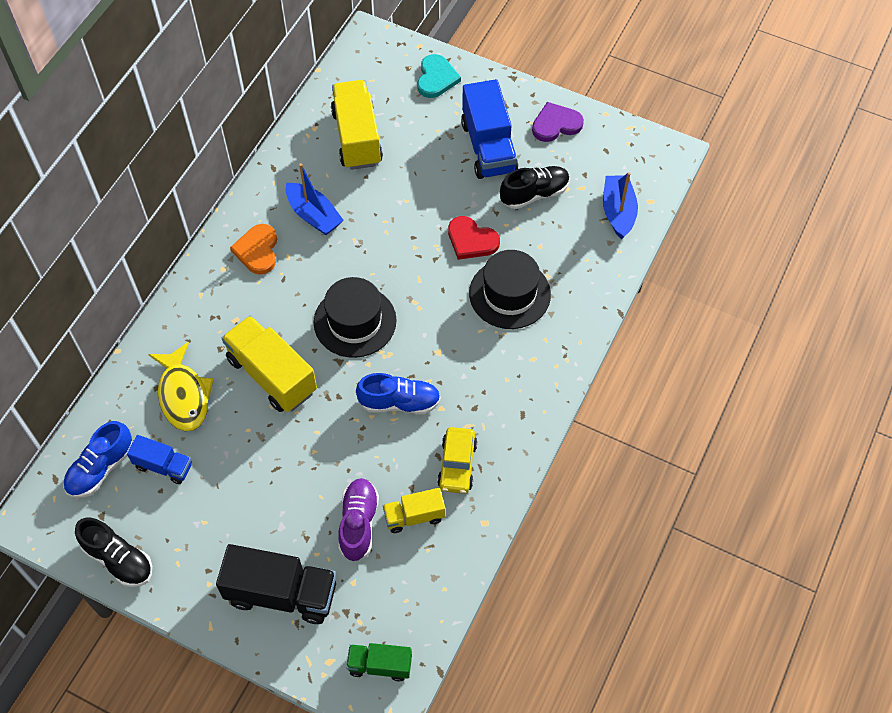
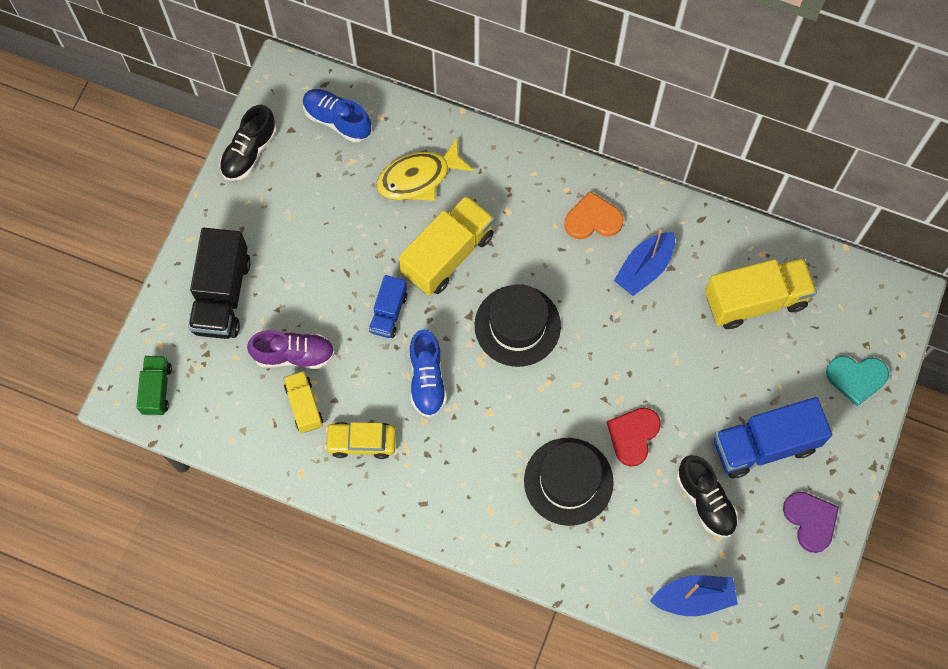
camera: 85 degrees right, 10 degrees up
blue truck [127,435,192,484] -> blue truck moved to [369,275,407,338]

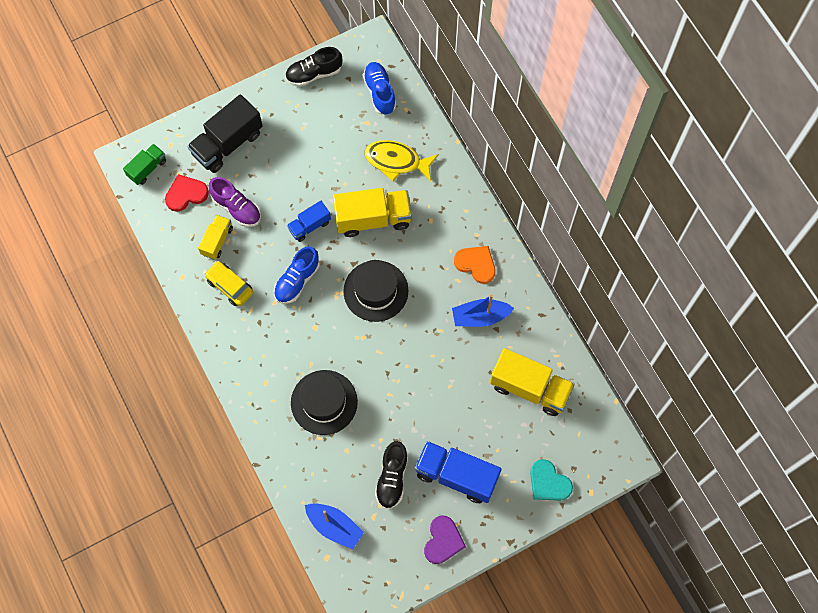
camera: 40 degrees right, 0 degrees up
red heart [607,408,661,467] -> red heart moved to [165,174,209,212]

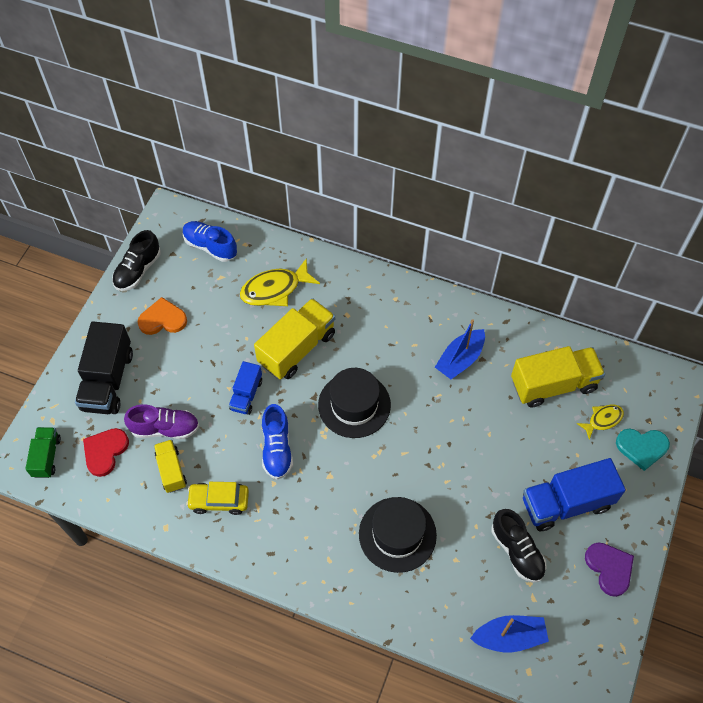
camera: 40 degrees left, 10 degrees down
orange heart [454,246,496,284] -> orange heart moved to [138,297,187,335]
none -> yellow fish [577,405,624,440]

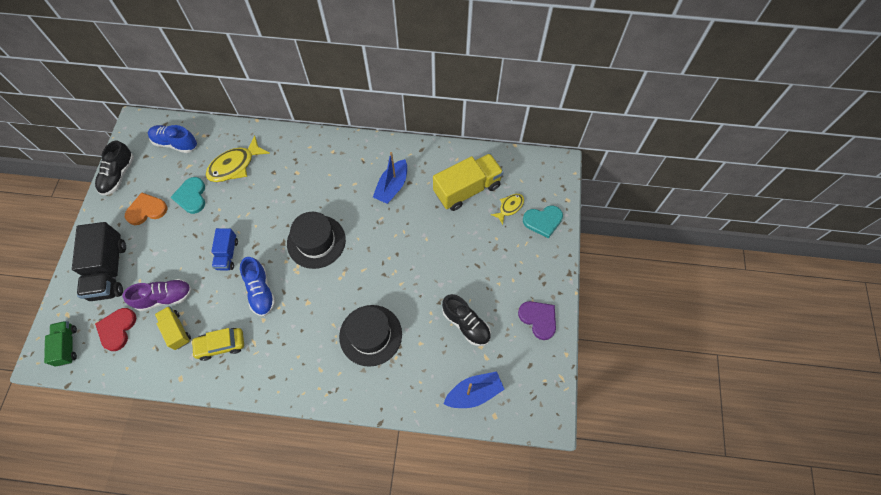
camera: 15 degrees left, 5 degrees up
yellow truck [254,298,335,379] -> none
blue truck [523,458,626,531] -> none
none -> turquoise heart [171,177,205,214]

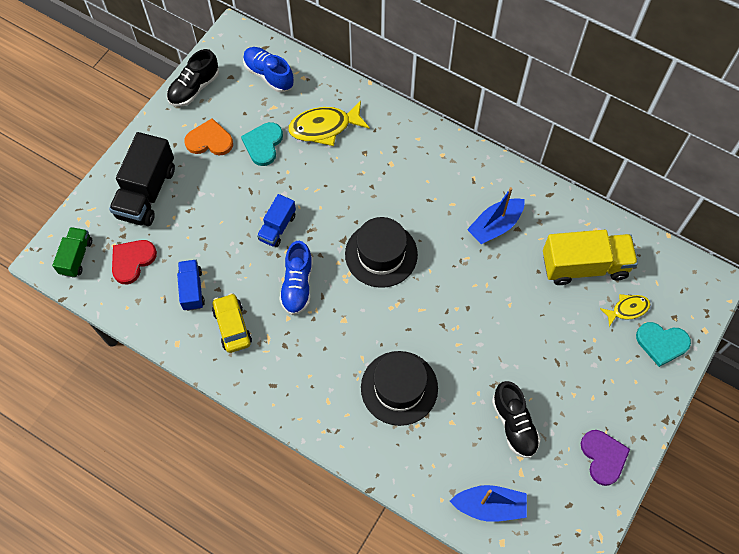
camera: 25 degrees right, 0 degrees up
purple shoe [122,279,192,311] -> none
yellow truck [155,306,191,350] -> blue truck [177,260,205,311]
yellow car [191,328,244,361] -> yellow car turned 60 degrees clockwise [212,293,252,353]

